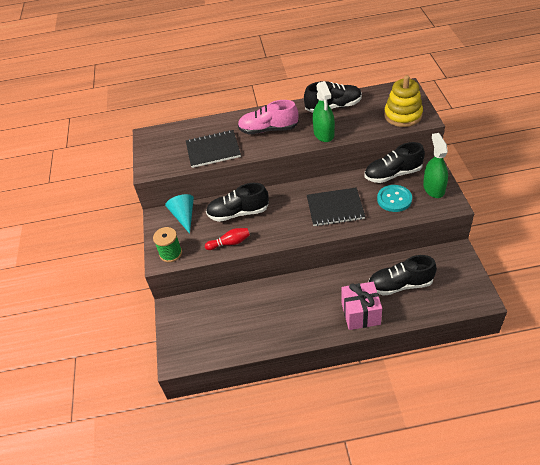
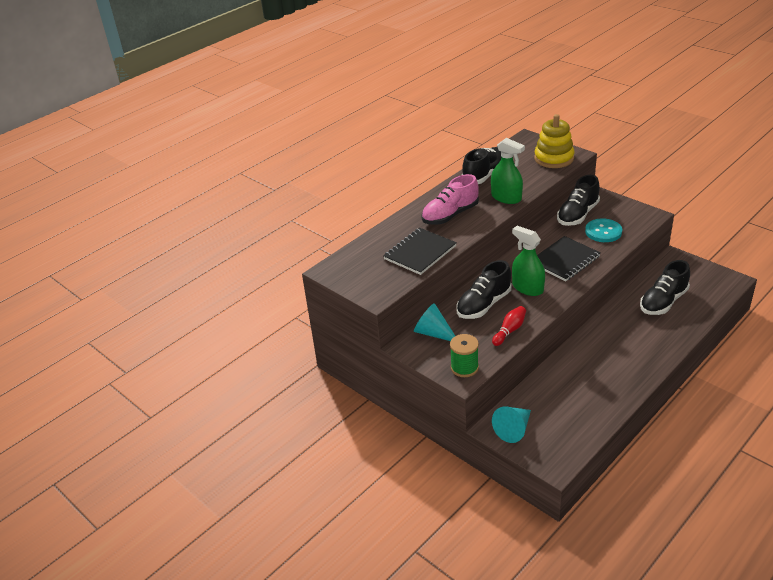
camera: 40 degrees left, 10 degrees down
pink gift [342,282,382,330] -> none
green spray bottle [423,133,448,198] -> green spray bottle moved to [512,226,545,296]
none -> turquoise cone [492,407,531,443]

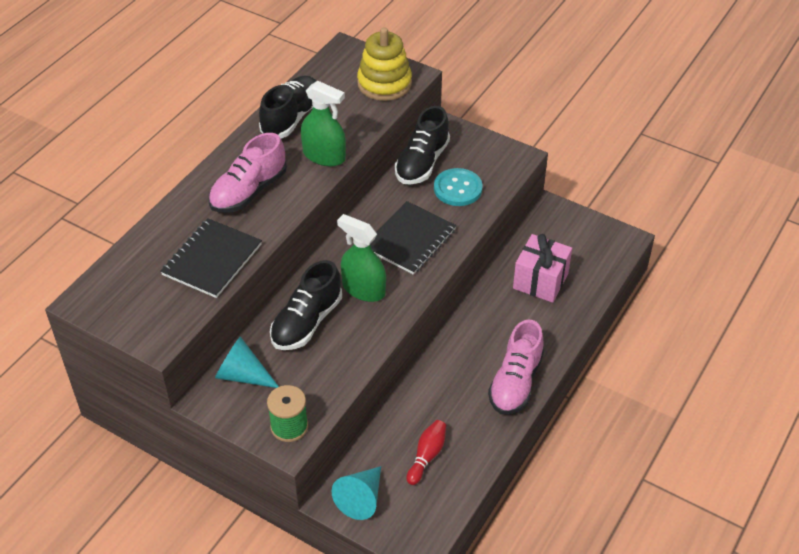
camera: 15 degrees left, 10 degrees up
red bowling pin [492,306,526,346] -> red bowling pin moved to [407,420,446,485]
black shoe [640,260,690,315] -> pink gift [513,234,572,303]
none -> pink shoe [488,320,544,414]

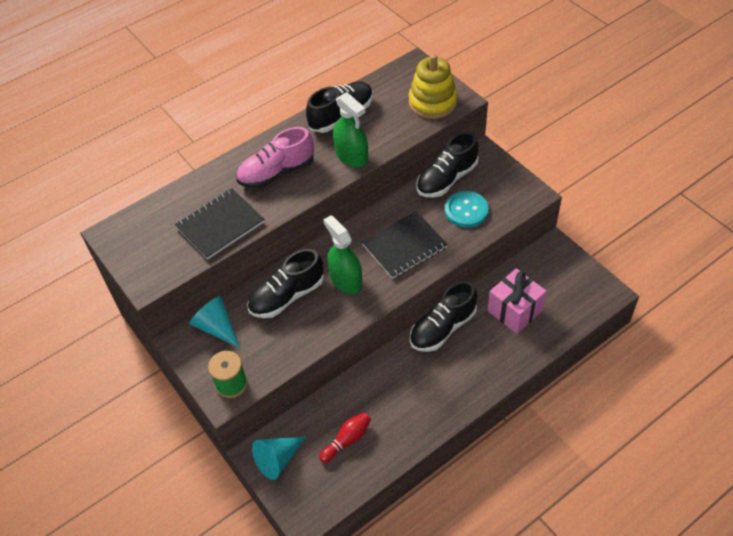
camera: 25 degrees right, 5 degrees up
pink shoe [488,320,544,414] -> none
none -> black shoe [410,281,477,352]

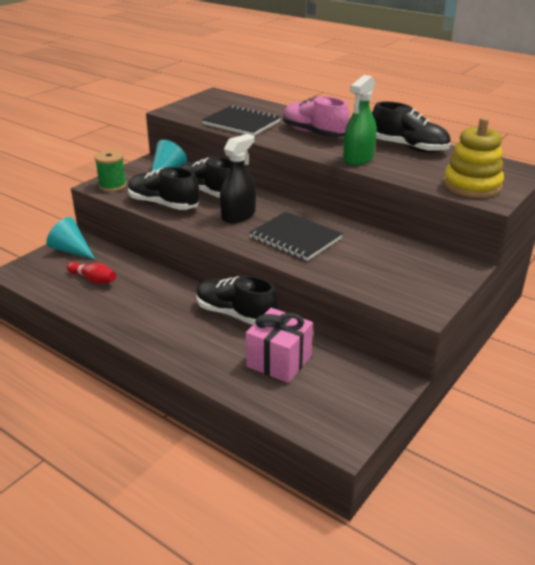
camera: 70 degrees right, 20 degrees down
green spray bottle [323,215,362,294] -> black spray bottle [220,134,256,223]
black shoe [417,132,479,198] -> black shoe moved to [128,167,199,210]
turquoise button [445,191,489,228] -> none

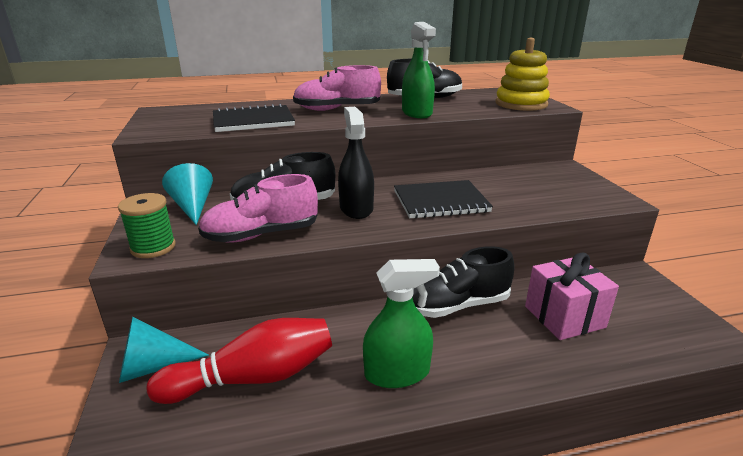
camera: 50 degrees left, 5 degrees down
red bowling pin [67,262,116,284] -> red bowling pin [146,318,332,404], size x1.81
black shoe [128,167,199,210] -> pink shoe [198,174,318,243]
none -> green spray bottle [363,259,440,388]

